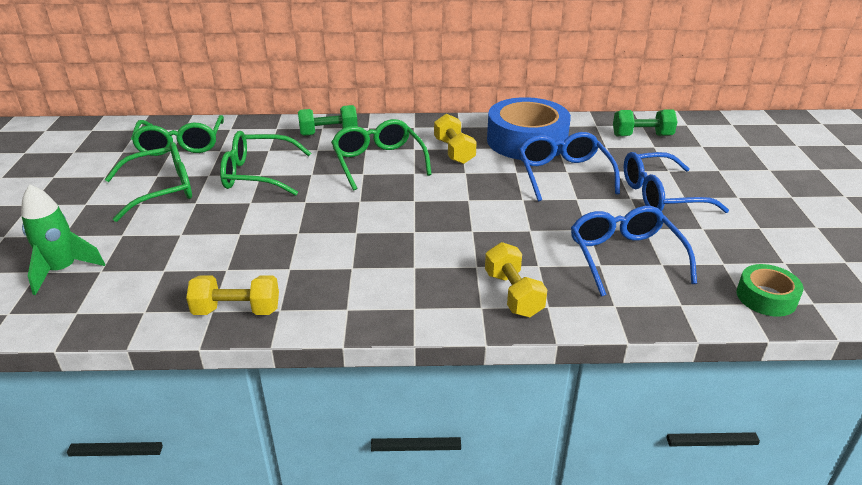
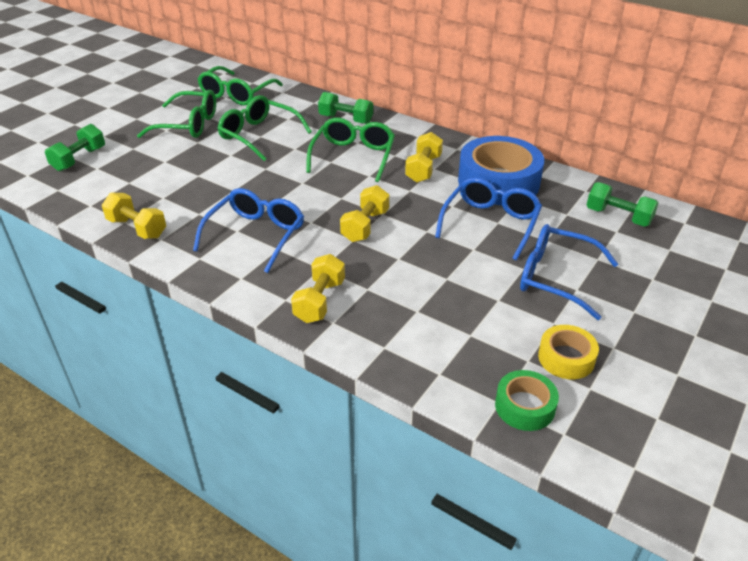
camera: 35 degrees right, 5 degrees up
green rocket [21,185,105,295] -> green dumbbell [45,124,105,172]
blue glasses [571,206,697,297] -> blue glasses moved to [193,188,304,273]
none -> yellow dumbbell [340,185,389,242]
none -> yellow tape [538,325,599,379]

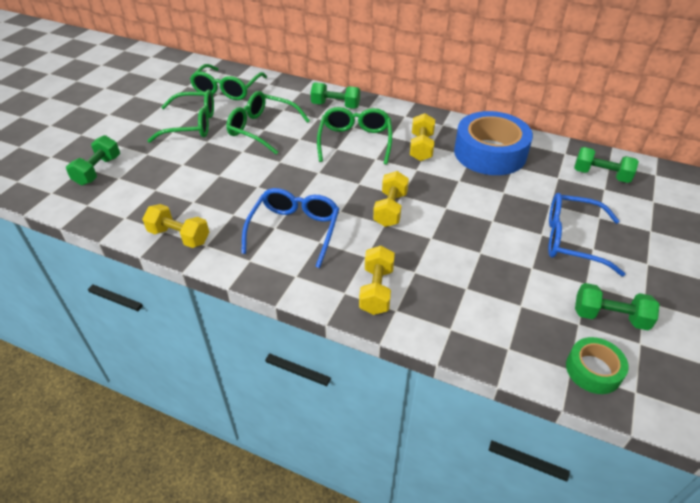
camera: 10 degrees left, 5 degrees up
blue glasses [435,177,542,261] -> none
yellow tape [538,325,599,379] -> green dumbbell [575,283,660,330]

